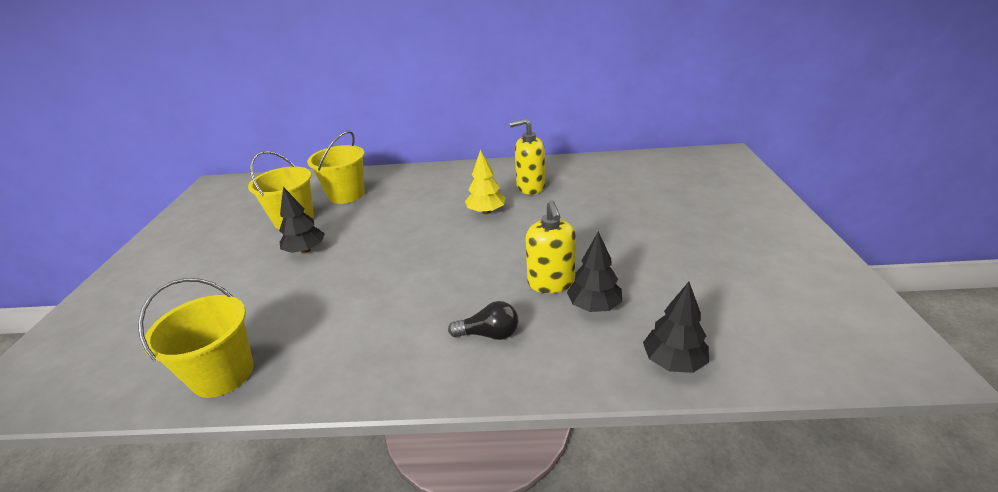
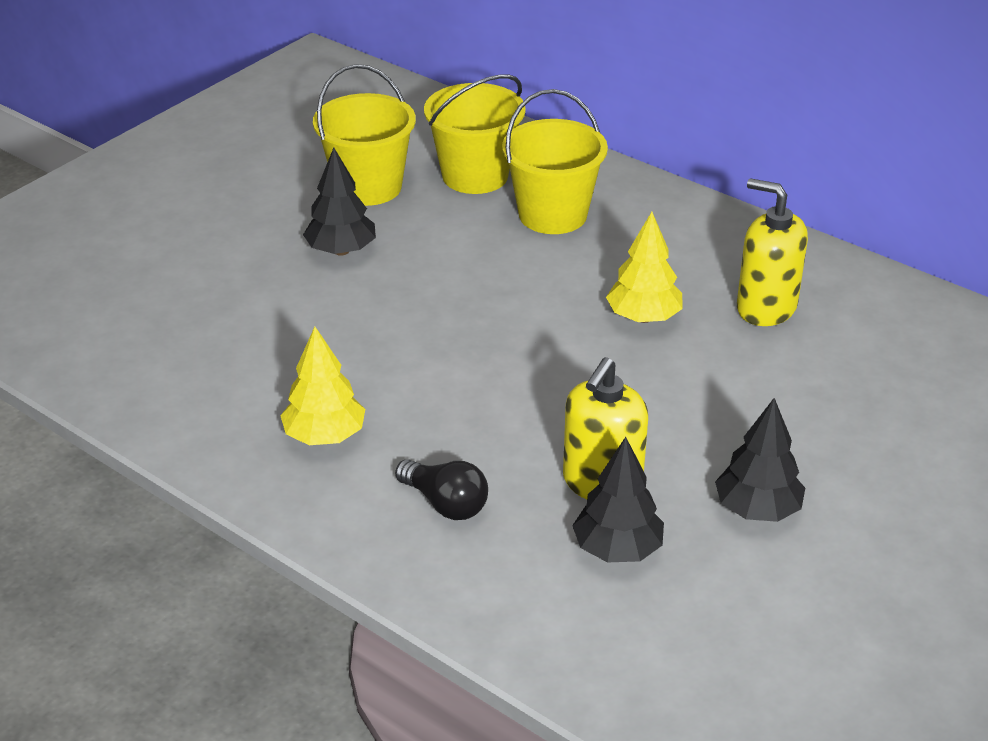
camera: 35 degrees right, 5 degrees up
yellow bucket [138,278,254,398] -> yellow bucket moved to [502,89,608,234]
black tree [643,282,709,373] -> black tree moved to [715,398,805,522]
none -> yellow tree [280,327,365,445]

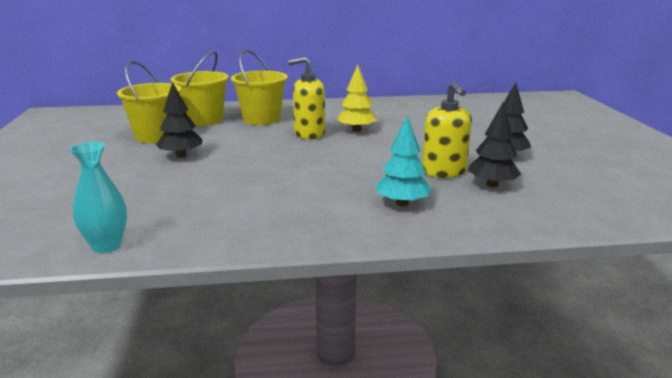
camera: 45 degrees left, 15 degrees down
yellow tree [280,327,365,445] -> none
black light bulb [395,459,488,520] -> turquoise tree [376,116,431,206]
yellow soap dispenser [737,178,808,326] -> yellow soap dispenser moved to [288,57,325,139]
none -> turquoise vase [70,142,127,253]

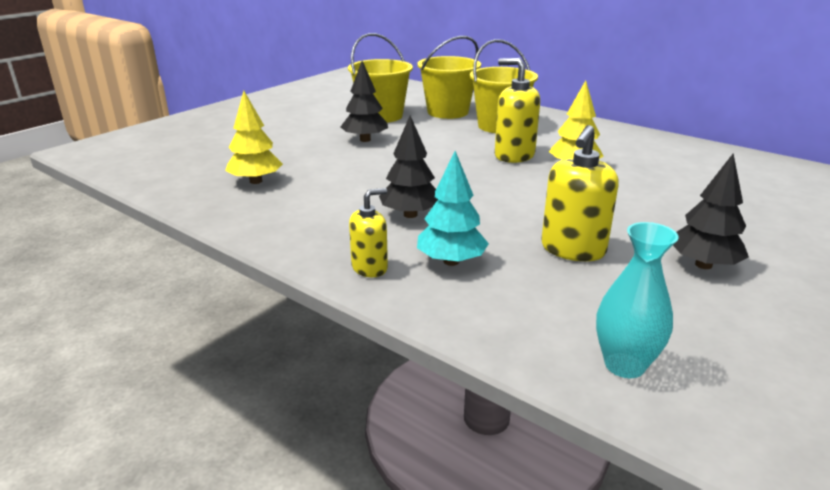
camera: 45 degrees right, 5 degrees up
turquoise vase [70,142,127,253] -> turquoise vase moved to [596,222,679,378]
black tree [468,103,521,187] -> black tree moved to [379,116,438,218]
none -> yellow tree [225,91,283,184]
none -> yellow soap dispenser [349,188,388,277]

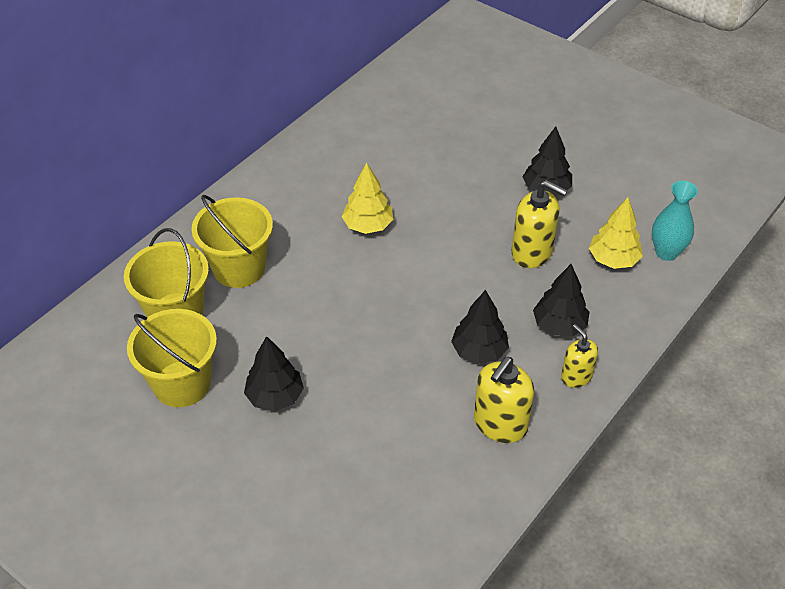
camera: 90 degrees left, 20 degrees up
yellow tree [225,91,283,184] -> yellow tree moved to [589,197,643,269]
turquoise tree [417,151,489,266] -> black tree [533,264,589,336]
yellow soap dispenser [495,58,540,163] -> yellow soap dispenser moved to [474,357,534,443]

